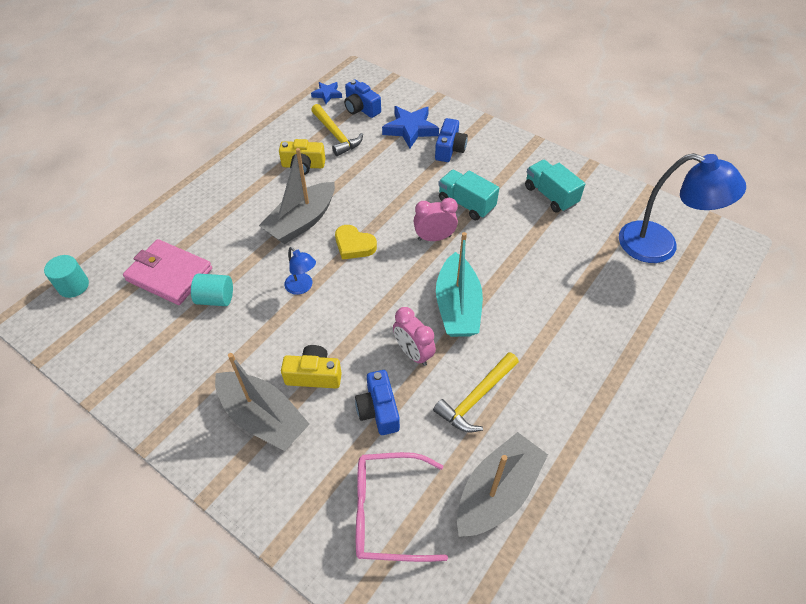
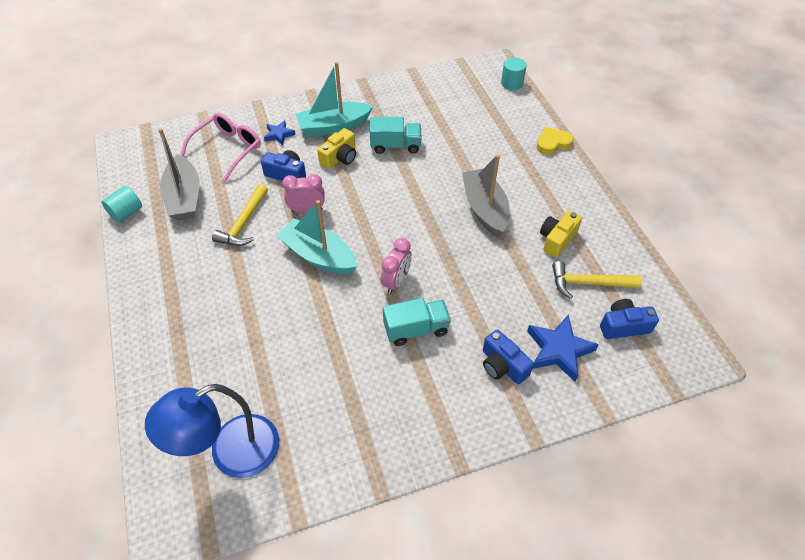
camera: 125 degrees right, 0 degrees up
pink wallet [123,239,212,305] -> none
turquoise cylinder [191,274,233,306] -> turquoise cylinder moved to [101,186,142,223]
grey boat [215,353,310,451] -> turquoise boat [296,62,373,137]
blue lamp [284,247,316,295] -> none
blue star [311,82,342,104] -> blue star moved to [264,120,296,145]
yellow heart [335,225,377,260] -> yellow heart moved to [537,127,574,155]
yellow hammer [433,352,519,433] -> yellow hammer turned 150 degrees counterclockwise [212,184,268,246]
turquoise truck [525,160,585,213] -> turquoise truck moved to [370,117,421,154]

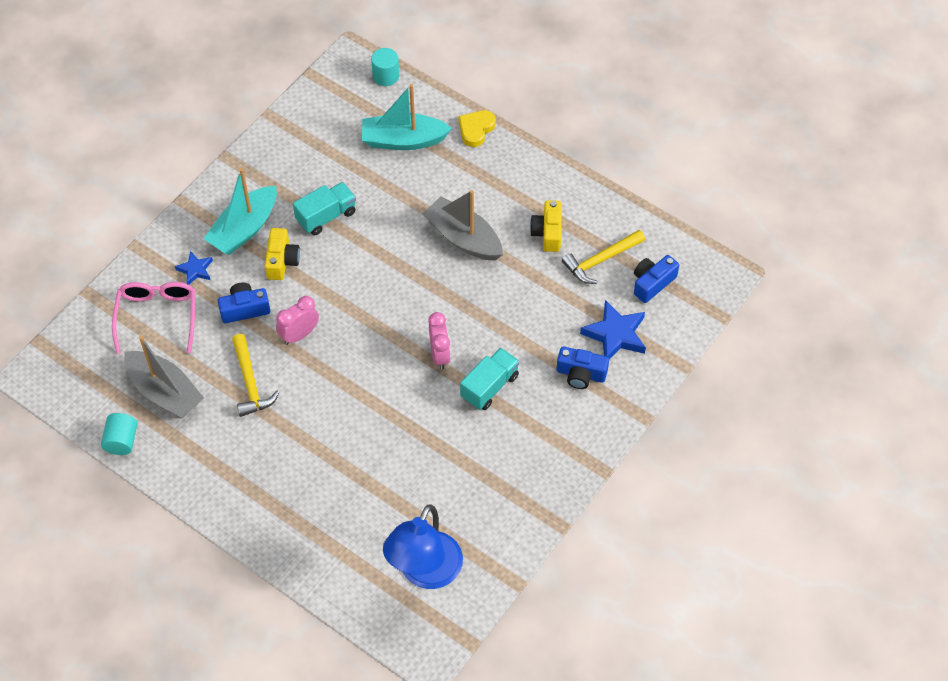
camera: 35 degrees left, 5 degrees up
turquoise boat [276,200,357,274] -> turquoise boat moved to [362,84,452,150]

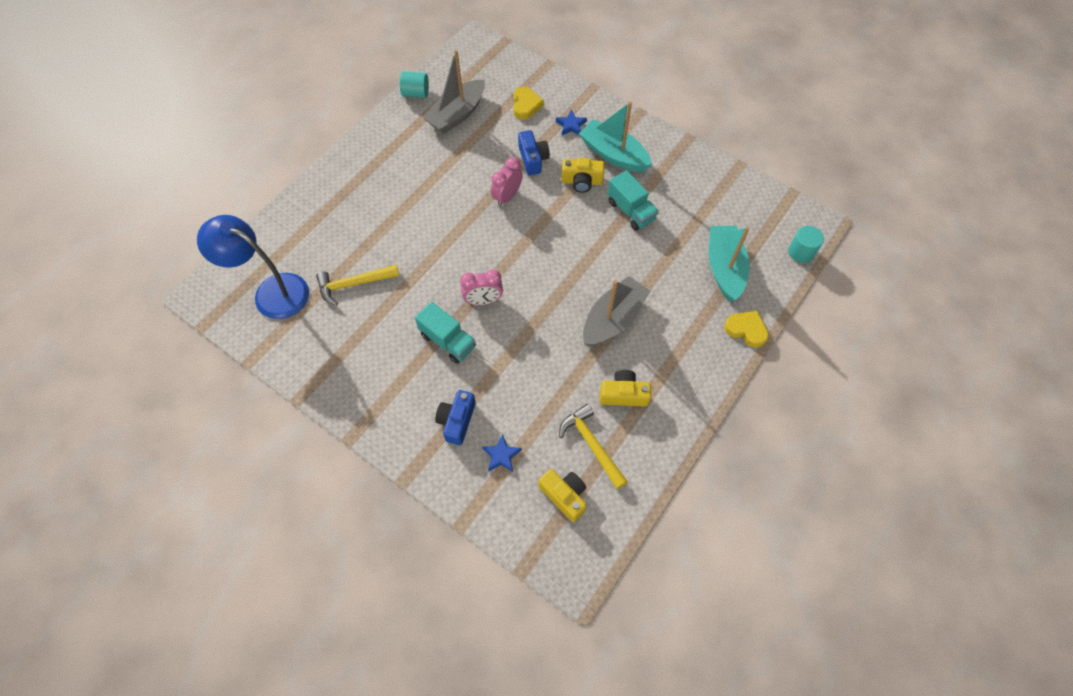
camera: 90 degrees right, 5 degrees up
pink glasses [112,282,195,354] -> yellow heart [513,87,544,120]
yellow hammer [232,334,280,417] -> yellow hammer moved to [316,265,399,305]
pink clock [276,296,319,345] -> pink clock turned 105 degrees counterclockwise [491,157,522,207]
blue star [580,300,646,359] -> blue star [482,434,522,472], size x0.57
blue camera [634,255,679,303] -> yellow camera [539,469,587,522]

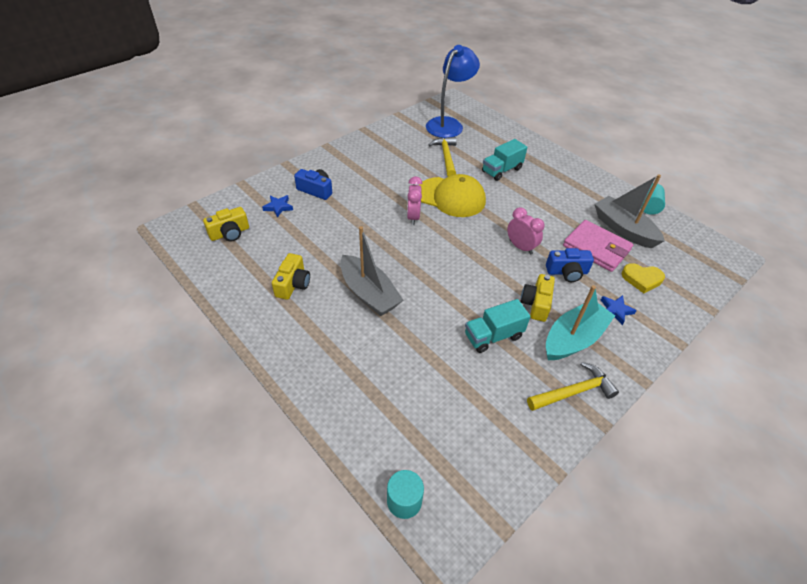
camera: 100 degrees right, 15 degrees down
turquoise truck [415,302,476,364] -> turquoise truck moved to [482,139,528,181]
yellow hammer [559,404,628,489] -> yellow hammer moved to [527,362,619,411]
turquoise boat [709,226,750,302] -> none
yellow heart [724,311,769,348] -> none
none -> yellow cap [419,174,486,217]
none -> pink wallet [563,220,633,272]

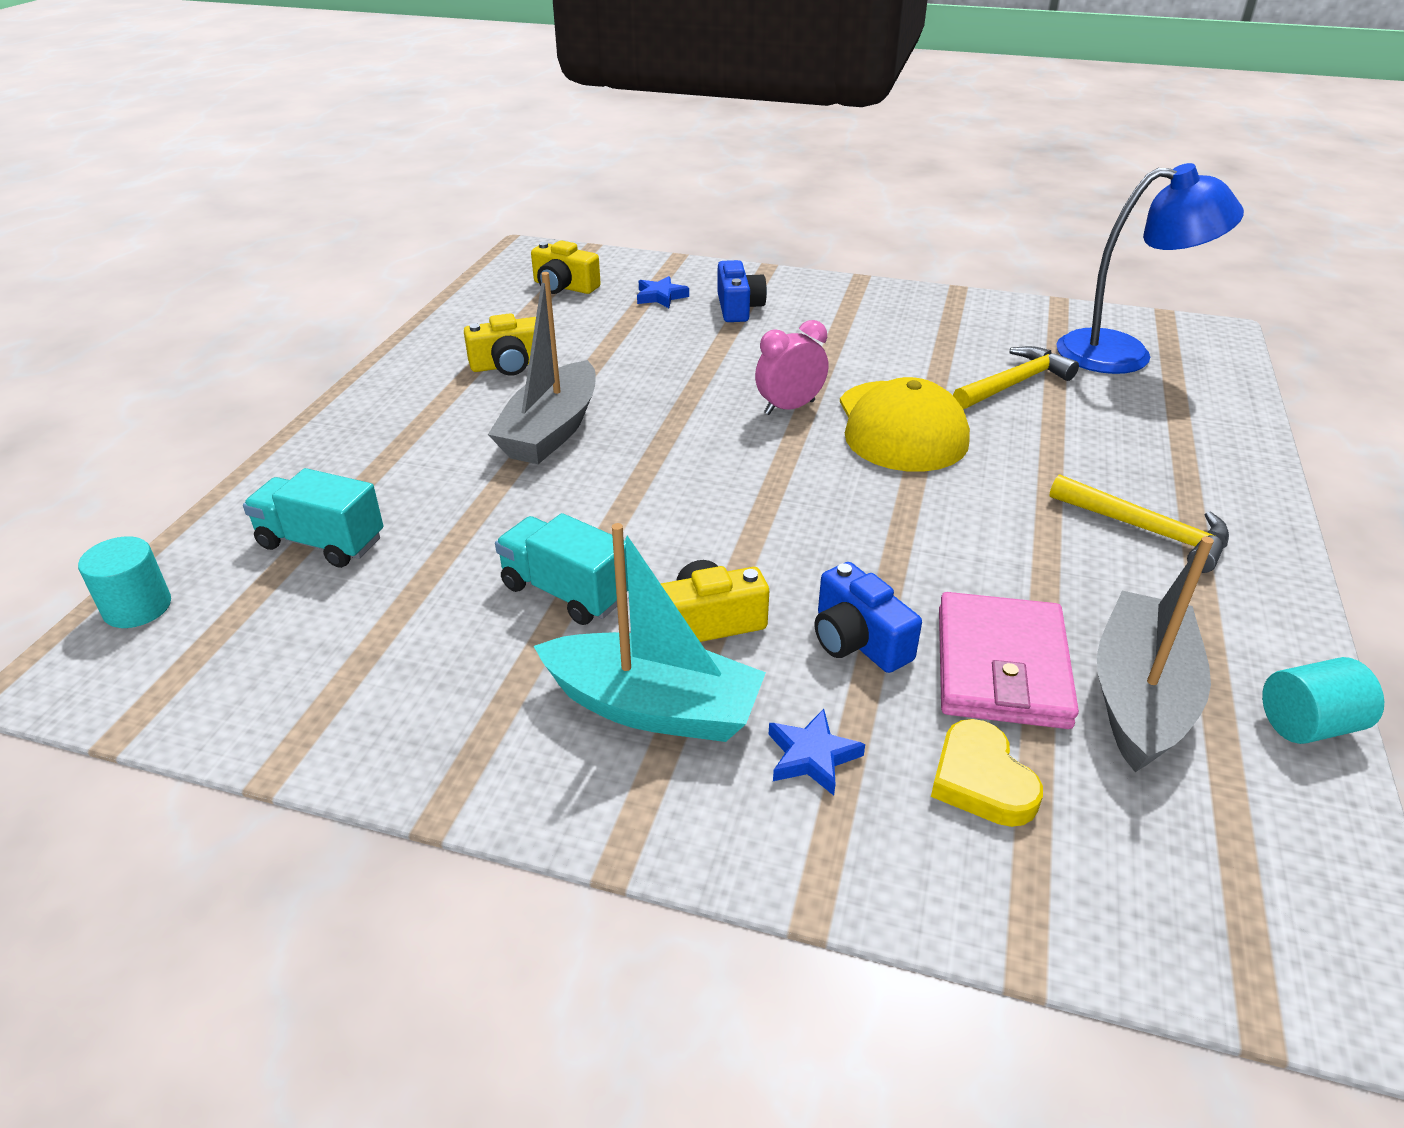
camera: 60 degrees right, 10 degrees down
turquoise truck [482,139,528,181] -> turquoise truck moved to [243,468,383,568]
pink clock [507,207,545,255] -> none
yellow hammer [527,362,619,411] -> yellow hammer moved to [1049,474,1229,573]

